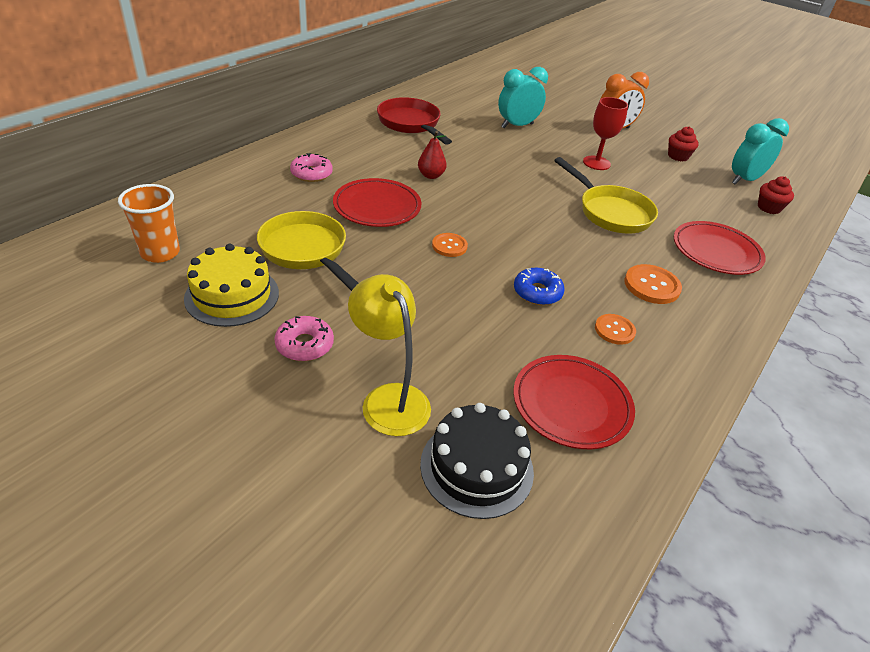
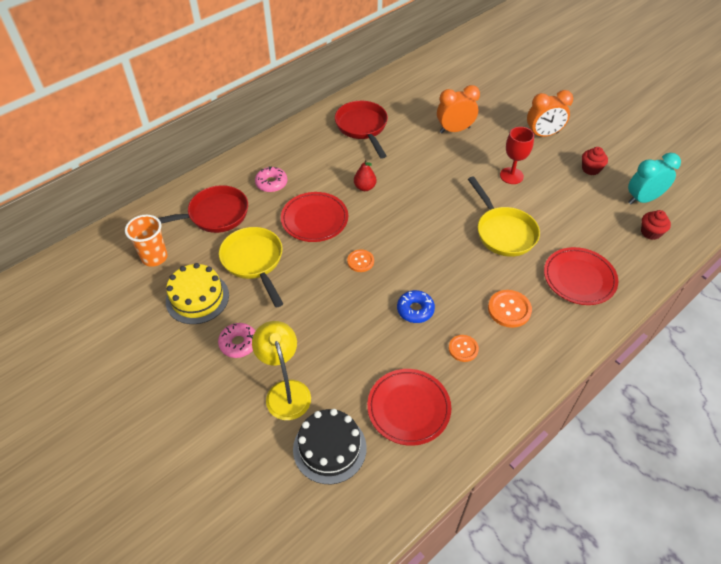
camera: 15 degrees right, 10 degrees up
turquoise clock [498,67,548,128] -> orange clock [437,85,480,133]
none -> red pan [158,185,248,233]

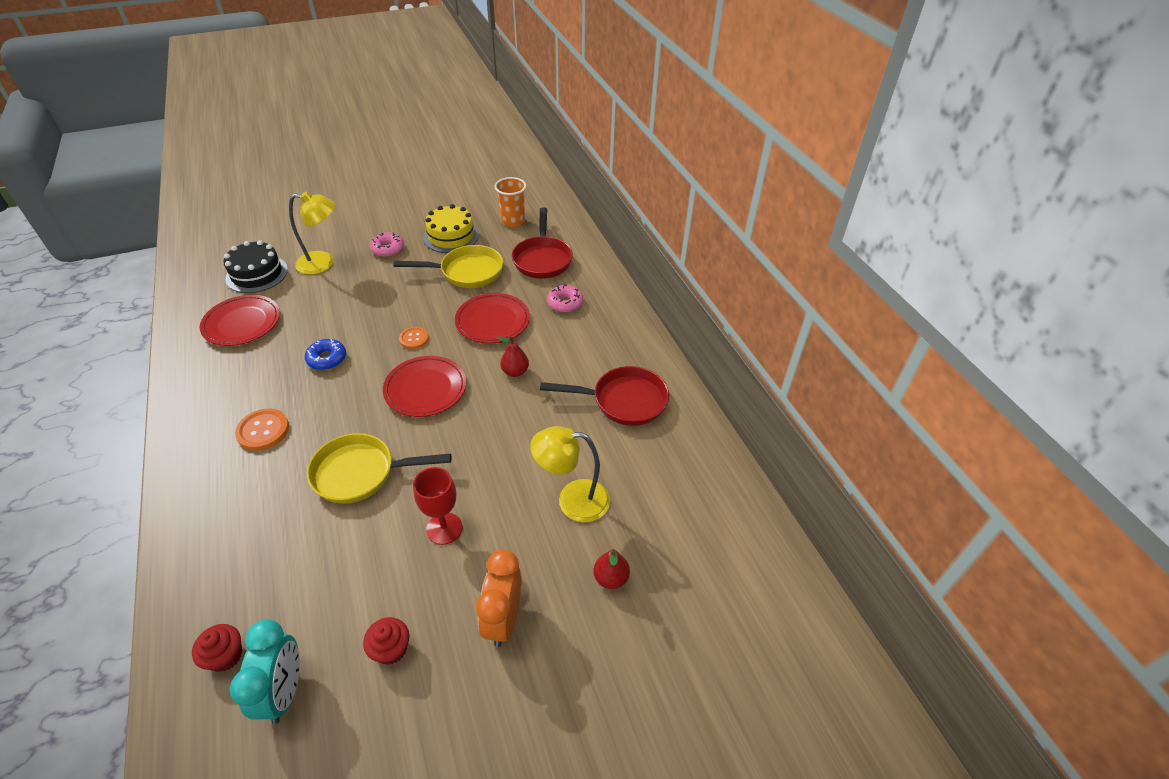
camera: 110 degrees right, 5 degrees down
orange clock [437,85,480,133] -> yellow lamp [530,426,610,522]
orange button [449,335,479,362] -> none
red plate [544,247,618,305] -> red plate moved to [383,356,466,417]
none -> red pear [593,549,630,589]

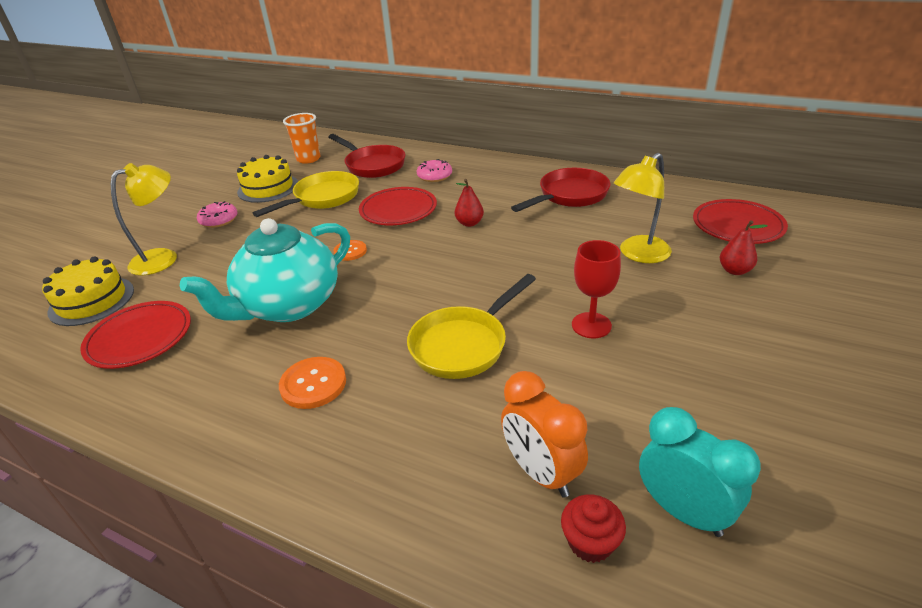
camera: 40 degrees left, 10 degrees down
black cake [224,240,288,293] -> yellow cake [42,257,134,326]
blue donut [305,339,346,370] -> turquoise teapot [180,218,350,322]
red cupcake [363,617,409,665] -> none
red plate [383,356,466,417] -> red plate moved to [693,199,788,244]
orange clock [476,549,522,647] -> orange clock moved to [501,371,588,498]

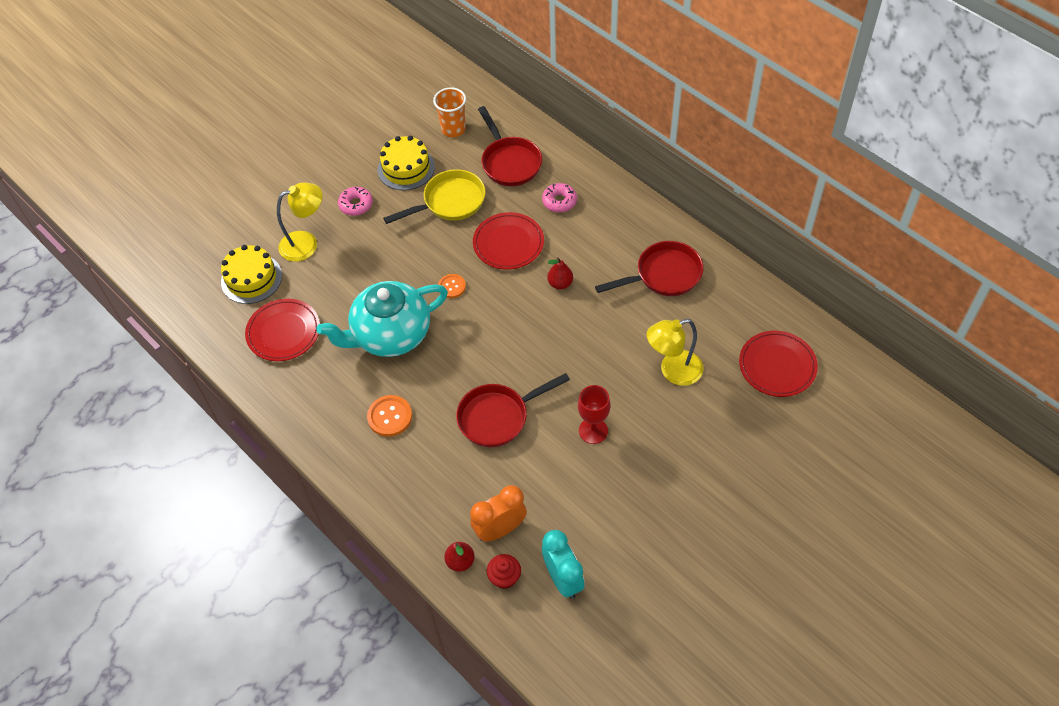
camera: 20 degrees right, 20 degrees up
yellow pan [407,274,536,379] -> red pan [456,373,570,448]
orange clock [501,371,588,498] -> orange clock turned 75 degrees clockwise [470,485,527,542]
red pear [720,220,768,275] -> red pear moved to [444,542,475,572]

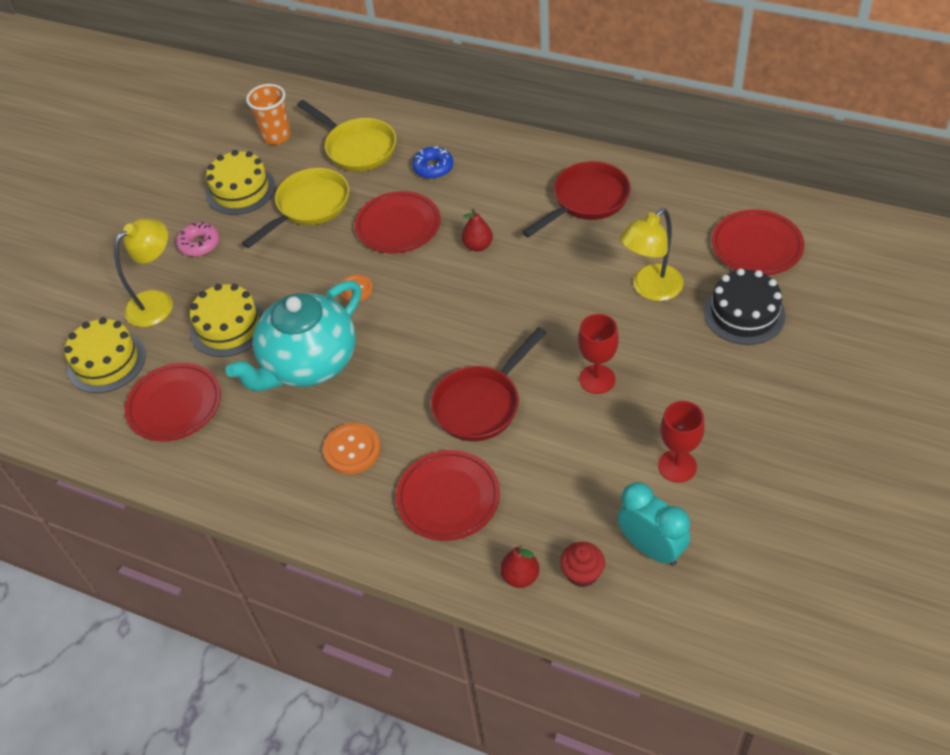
camera: 20 degrees left, 5 degrees down
orange clock [470,485,527,542] -> none
red pan [478,106,542,186] -> yellow pan [297,100,396,172]
pink donut [542,183,577,212] -> blue donut [412,146,453,179]
none -> yellow cake [190,284,264,357]
none -> red plate [396,450,500,541]
none -> red goblet [658,401,705,483]
none -> black cake [704,269,785,345]

